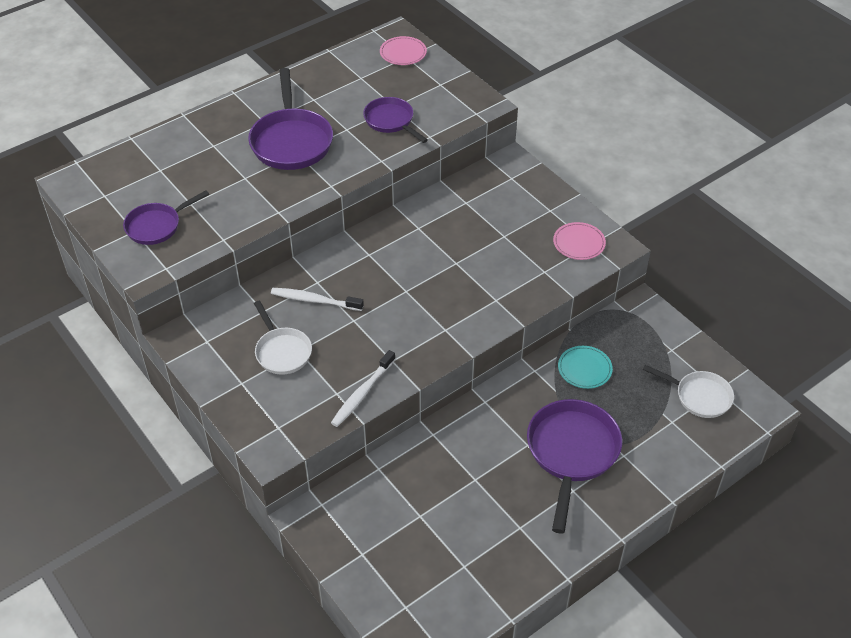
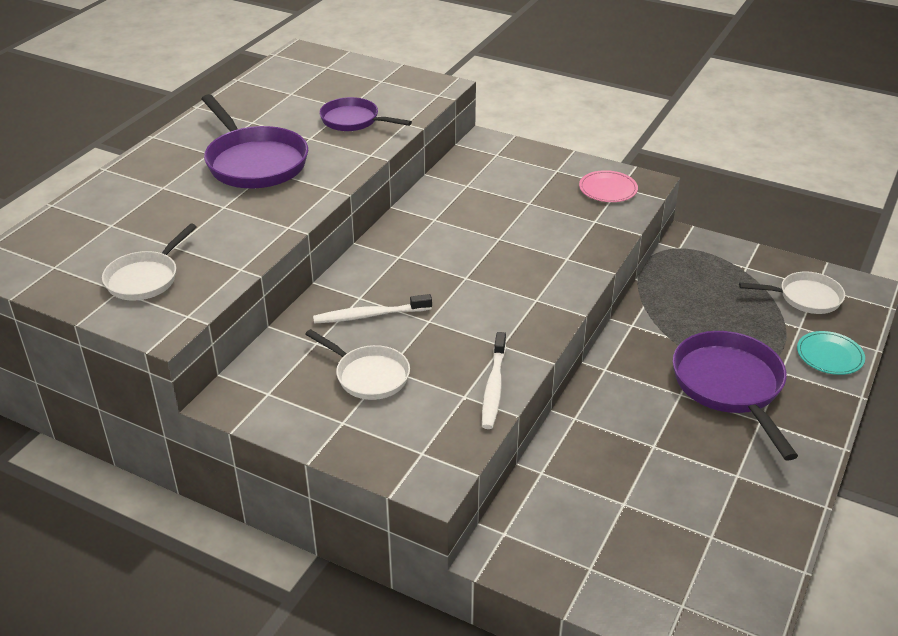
camera: 25 degrees left, 10 degrees down
purple pan [123,190,209,245] -> white pan [102,224,197,301]
pink plate [380,36,427,65] -> none
turquoise plate [558,346,613,389] -> turquoise plate moved to [797,331,865,375]

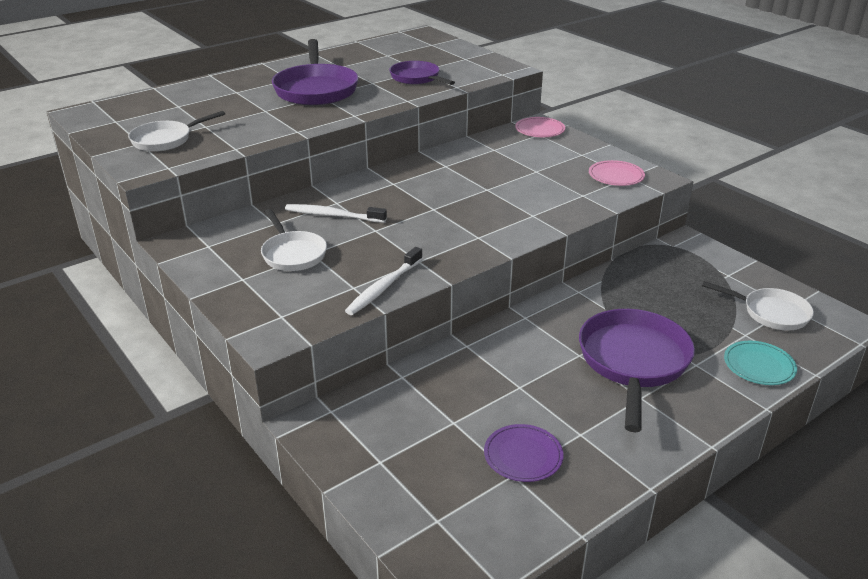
camera: 25 degrees right, 5 degrees down
none -> purple plate [484,424,564,482]
none -> pink plate [515,117,565,137]

